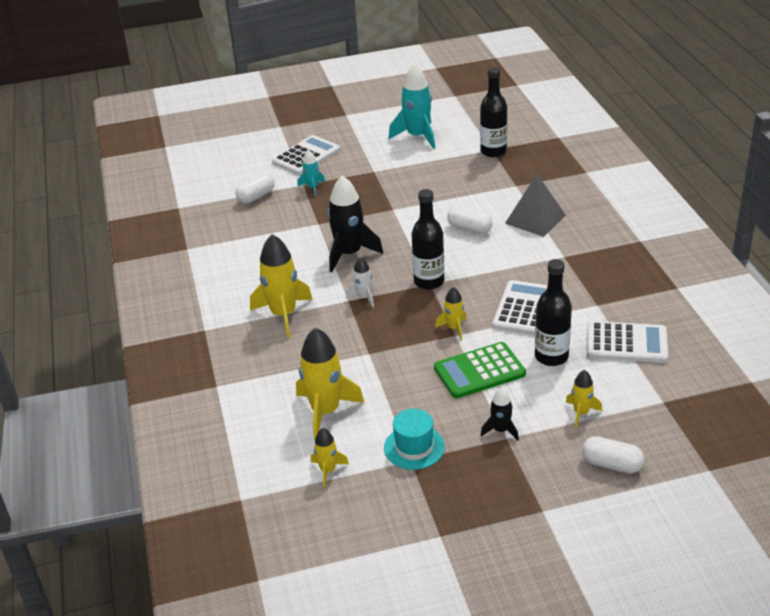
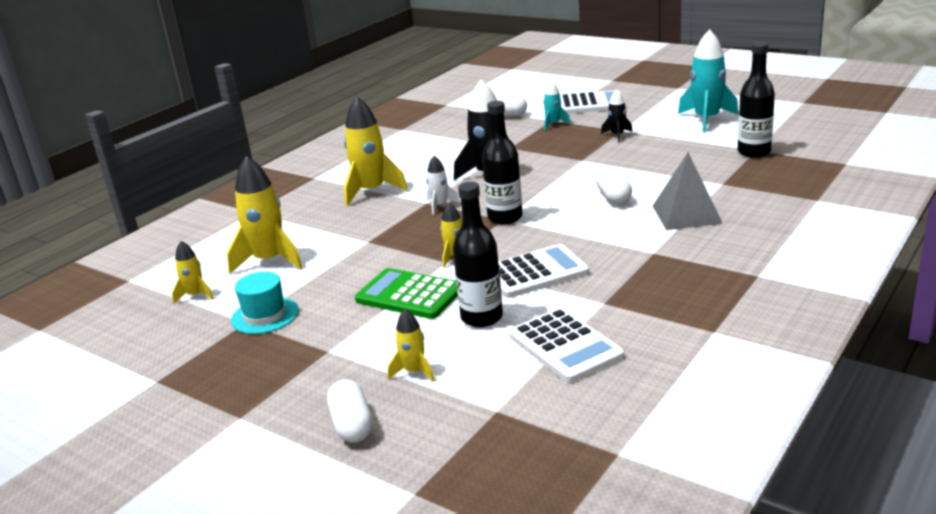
camera: 50 degrees right, 10 degrees down
black rocket [481,387,519,441] -> black rocket moved to [601,89,632,142]

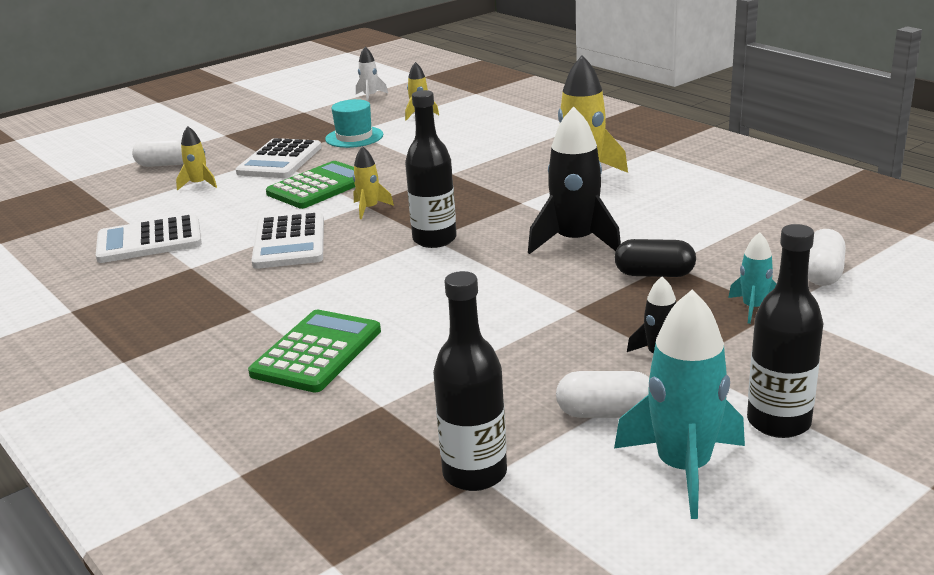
camera: 105 degrees right, 0 degrees up
yellow rocket [227,156,303,274] -> none
white rocket [426,156,460,215] -> white rocket moved to [356,47,388,101]
black bottle [453,182,503,327] -> black bottle moved to [747,224,824,438]
white calculator [560,90,626,114] -> white calculator moved to [236,138,322,178]
white capsule [596,167,632,205] -> white capsule moved to [556,371,649,418]
grey pyramid [653,152,723,230] -> green calculator [248,310,381,392]
none -> black capsule [614,239,696,277]

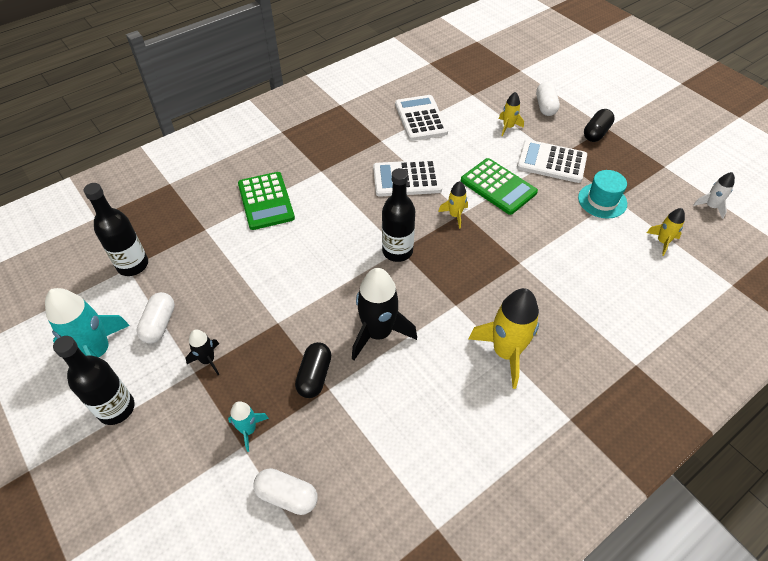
camera: 90 degrees right, 25 degrees up
green calculator [248,310,381,392] -> green calculator turned 45 degrees clockwise [238,172,295,230]
none -> black capsule [584,109,615,142]

